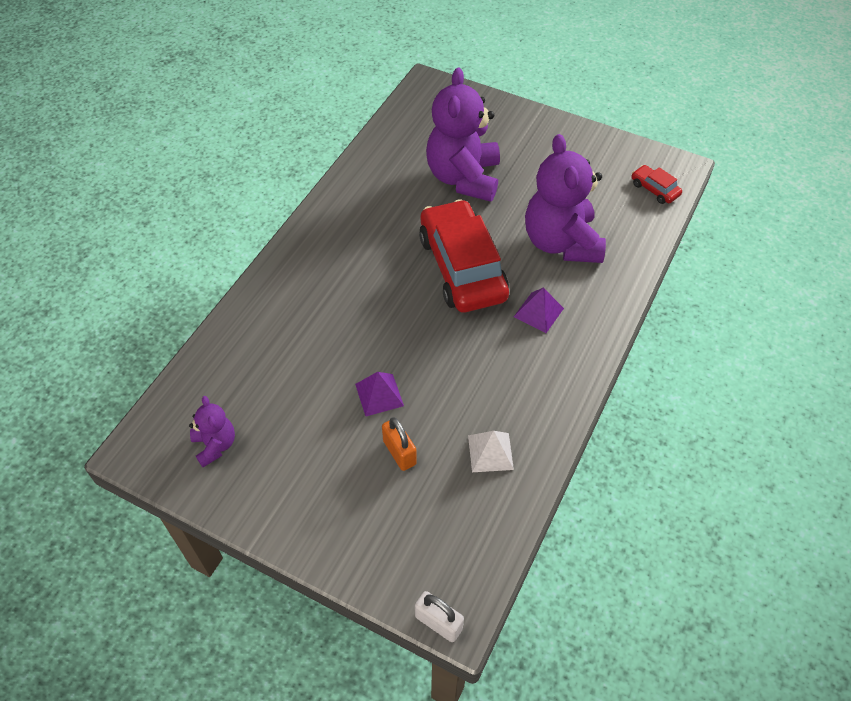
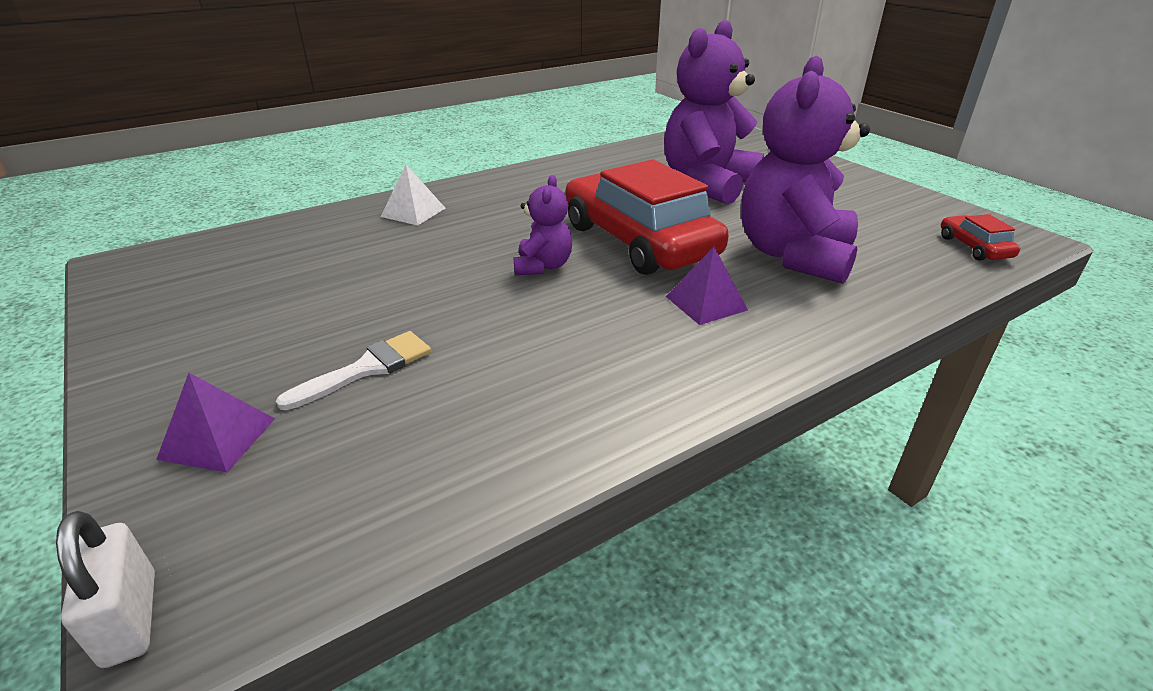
camera: 30 degrees right, 20 degrees down
purple teddy bear [189,396,235,467] -> purple teddy bear moved to [514,175,572,275]
purple pyramid [355,372,404,416] -> purple pyramid moved to [156,373,275,473]
orange padlock [382,417,417,471] -> white brush [276,331,431,410]
red car [419,199,509,312] -> red car turned 45 degrees counterclockwise [565,159,729,275]
white pyramid [468,431,514,472] -> white pyramid moved to [381,165,445,226]

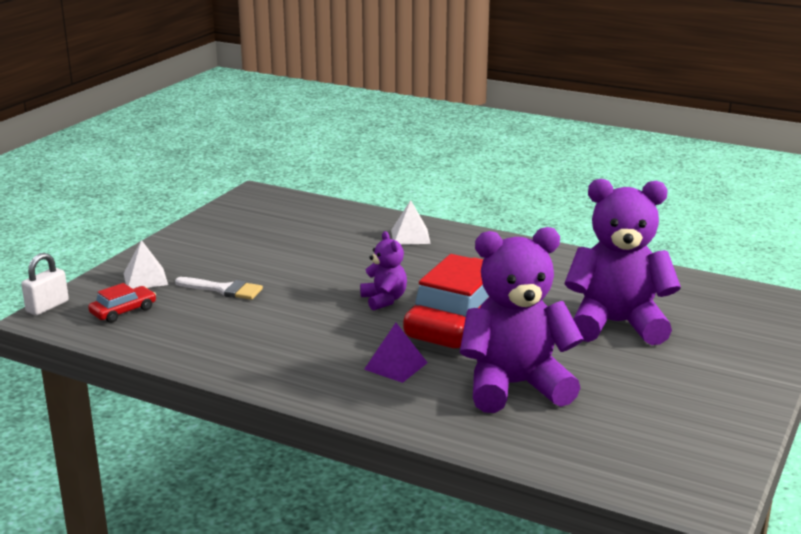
camera: 60 degrees right, 10 degrees down
purple pyramid [156,373,275,473] -> white pyramid [123,240,168,289]
purple teddy bear [514,175,572,275] -> purple teddy bear turned 90 degrees counterclockwise [360,231,407,311]
red car [941,214,1020,261] -> red car moved to [88,283,156,323]

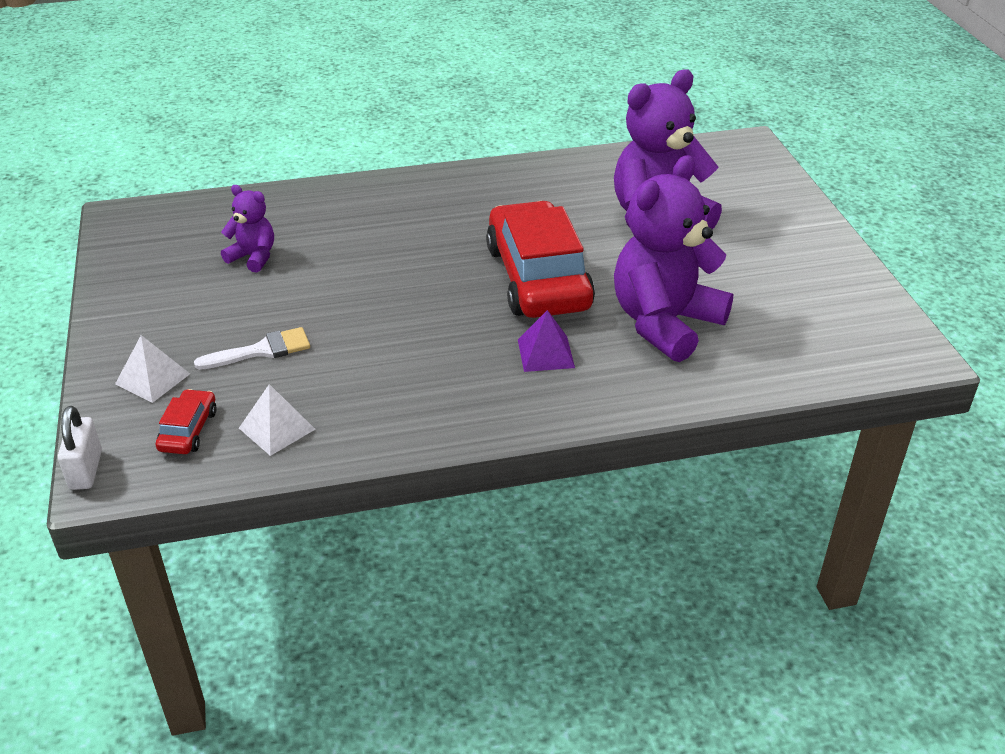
camera: 40 degrees left, 15 degrees up
purple teddy bear [360,231,407,311] -> purple teddy bear moved to [221,185,274,272]
white pyramid [391,200,431,245] -> white pyramid moved to [239,384,315,456]

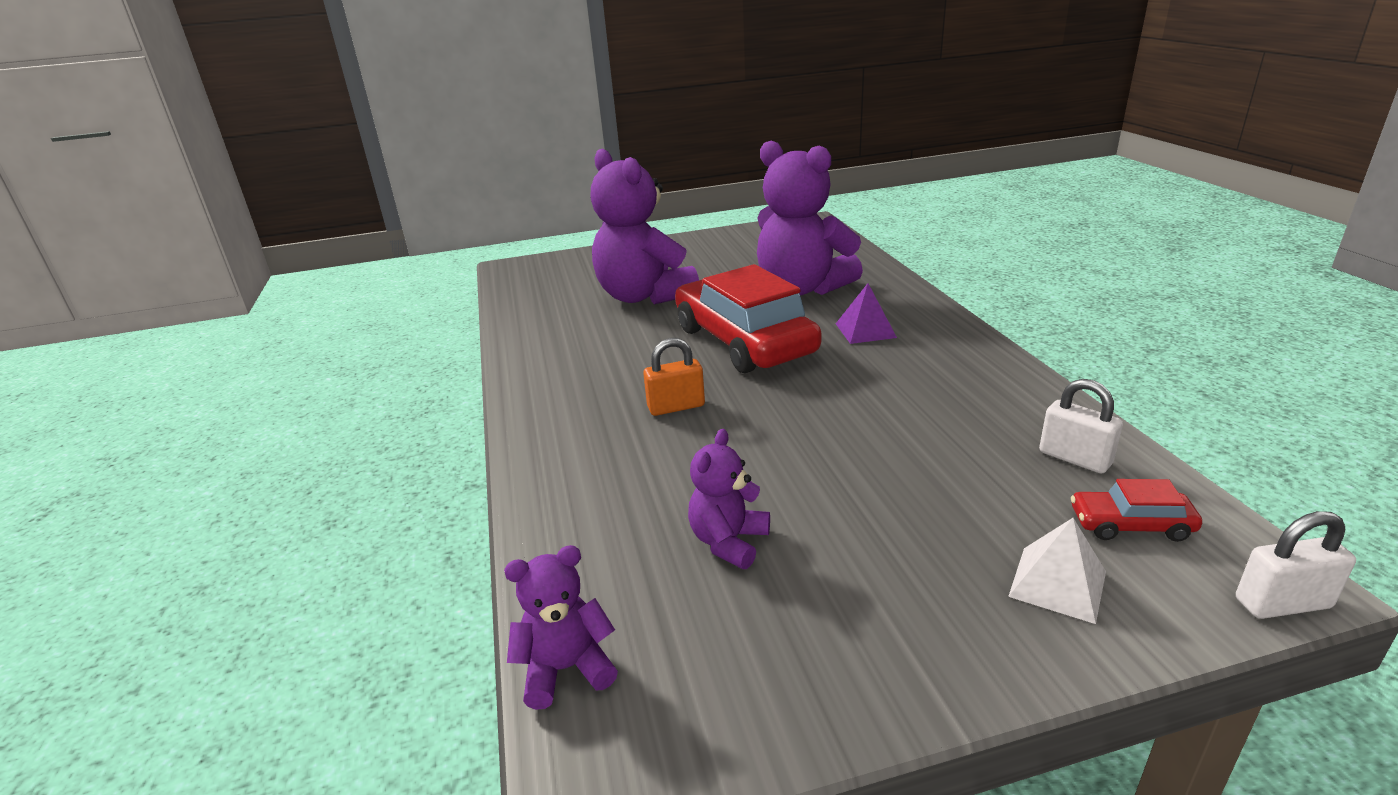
camera: 90 degrees left, 10 degrees down
white brush [194,327,310,370] -> none
white pyramid [239,384,315,456] -> white padlock [1039,379,1123,473]
red car [486,201,595,318] -> red car turned 75 degrees clockwise [675,264,822,373]
none -> purple teddy bear [504,545,618,710]
none -> orange padlock [643,338,705,416]

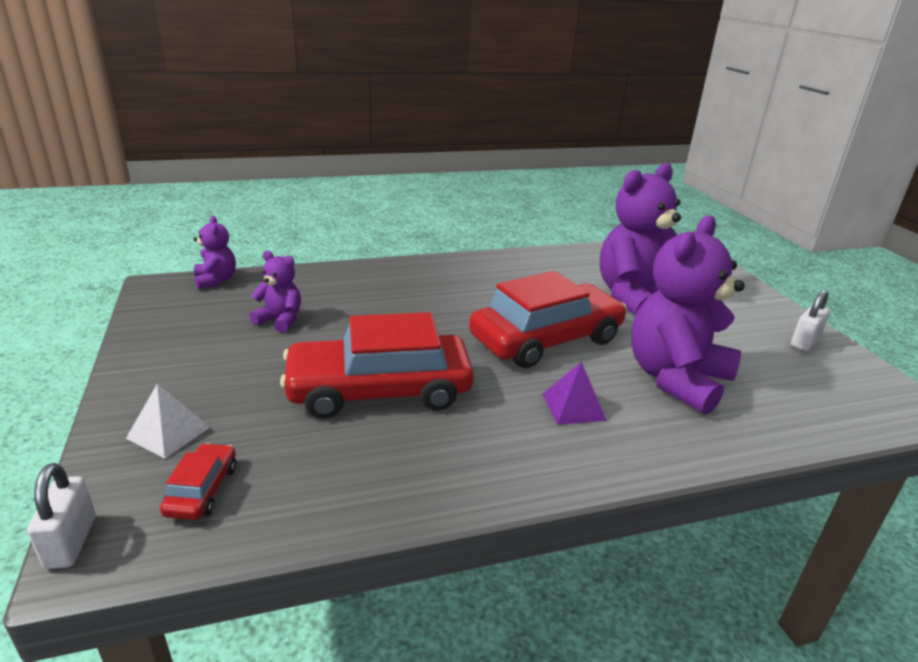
camera: 85 degrees right, 0 degrees up
orange padlock [643,338,705,416] -> none
white padlock [1039,379,1123,473] -> white padlock moved to [791,290,830,351]
none -> red car [280,312,474,419]

